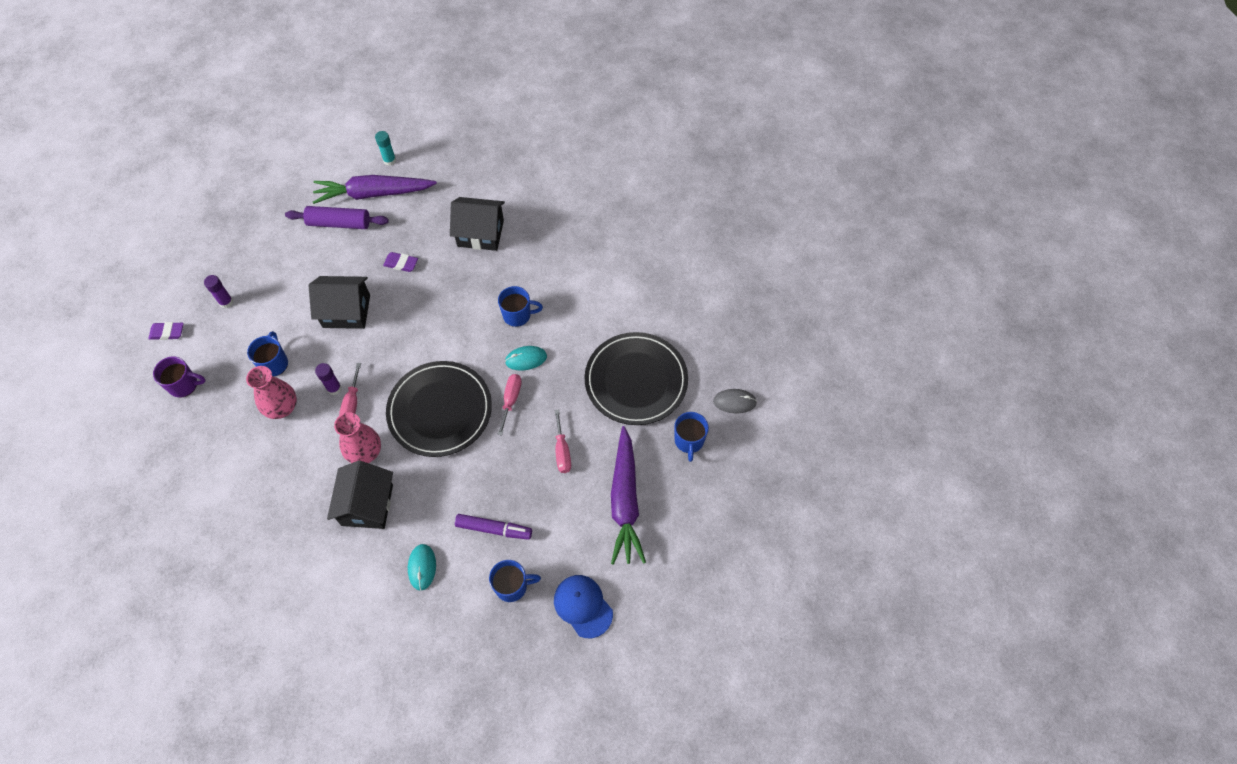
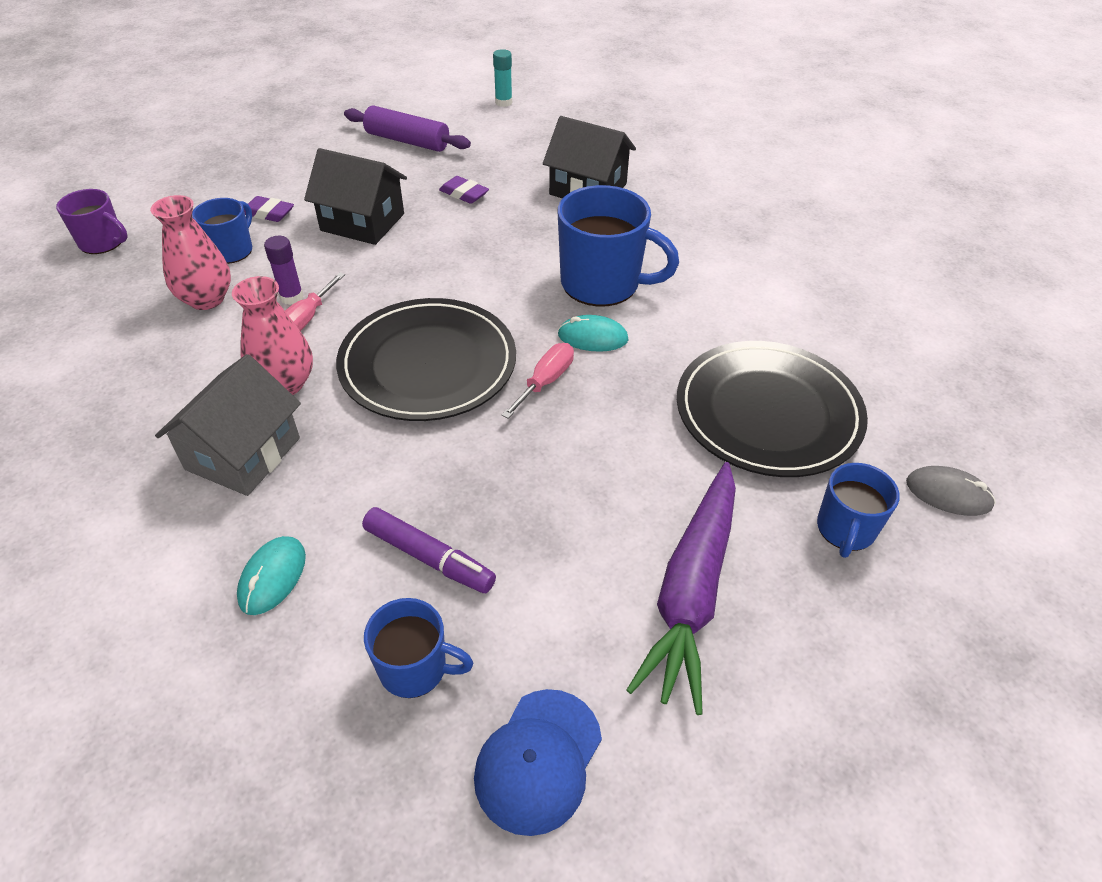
camera: 20 degrees right, 15 degrees down
purple eraser [148,322,184,340] -> purple eraser moved to [244,196,294,222]
purple glue stick [204,275,233,308] -> none
purple carrot [313,175,437,204] -> none
black house [327,461,393,529] -> grey house [155,354,301,496]
blue mug [498,286,543,327] -> blue mug [558,185,679,307], size x1.75
blue cap [554,575,613,638] -> blue cap turned 135 degrees counterclockwise [474,689,602,836]
pink screwdriver [555,409,571,473] -> none

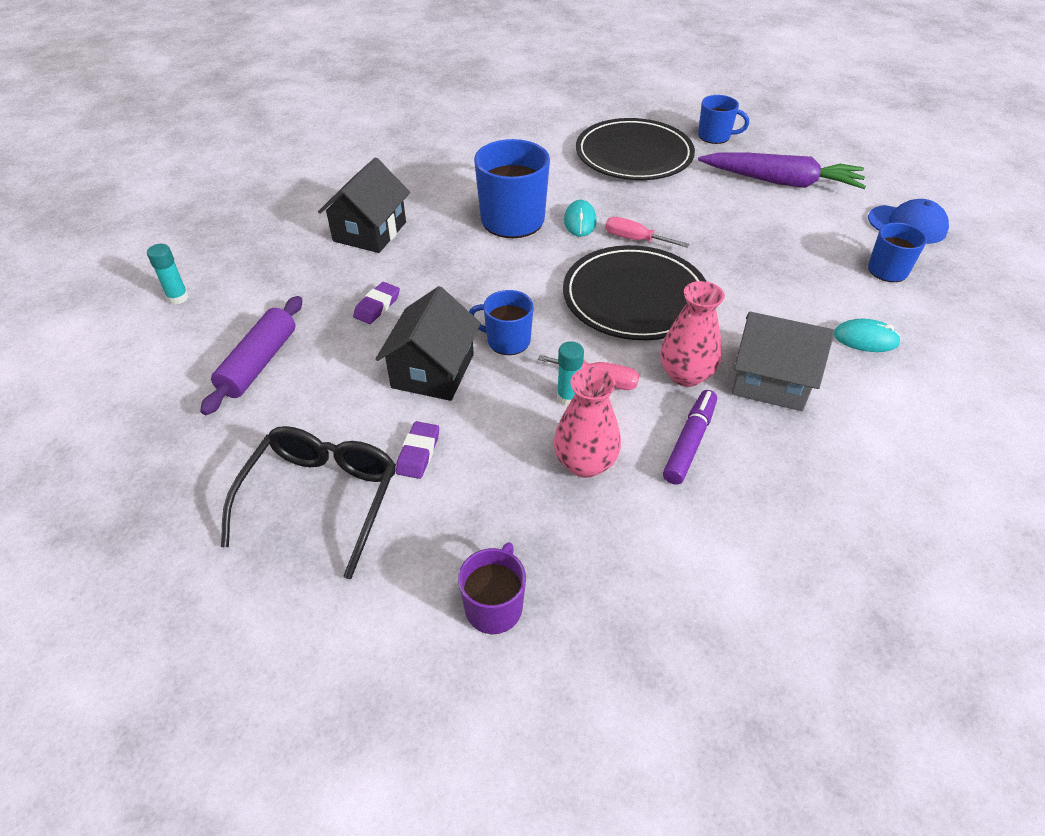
camera: 95 degrees left, 0 degrees up
blue mug [192,198,252,264] -> blue mug moved to [469,290,534,355]
purple glue stick [264,236,303,305] -> turquoise glue stick [557,341,584,406]
purple marker [362,507,496,593] -> purple marker moved to [663,390,717,485]
grey mouse [906,466,996,516] -> none
none -> black glasses [221,426,396,579]

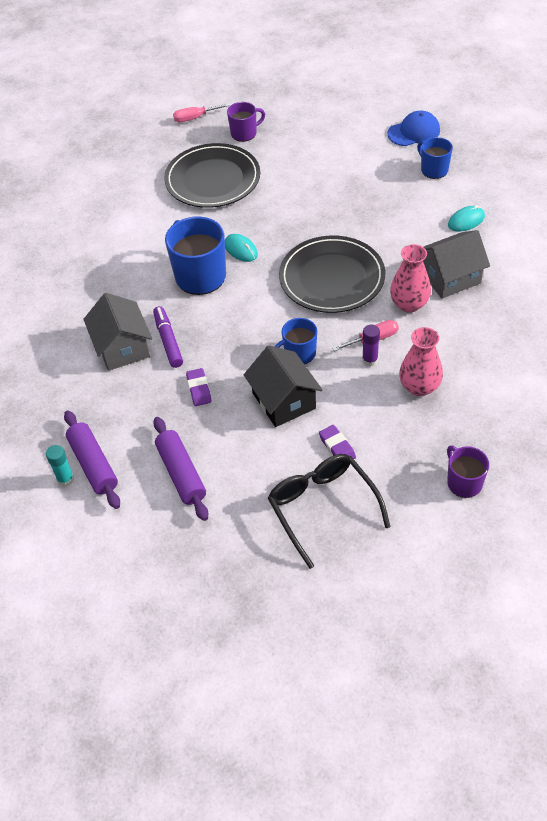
camera: 40 degrees left, 5 degrees up
black house [318,157,410,253] -> grey house [83,293,152,371]
turquoise glue stick [557,341,584,406] -> purple glue stick [362,324,380,367]
pink screwdriver [605,217,689,248] -> pink screwdriver moved to [173,103,230,122]
purple marker [663,390,717,485] -> purple marker moved to [153,306,183,368]
blue mug [698,95,749,144] -> purple mug [227,102,265,142]
purple carrot [698,153,866,189] -> none
none -> purple rolling pin [64,410,120,509]

